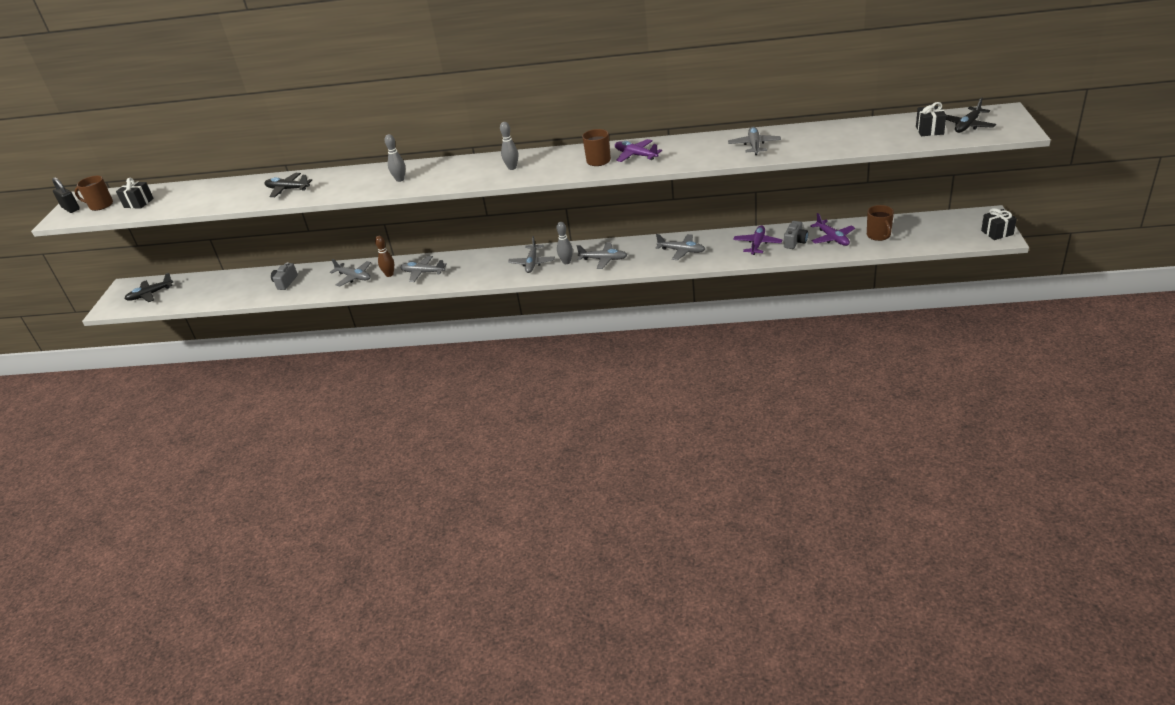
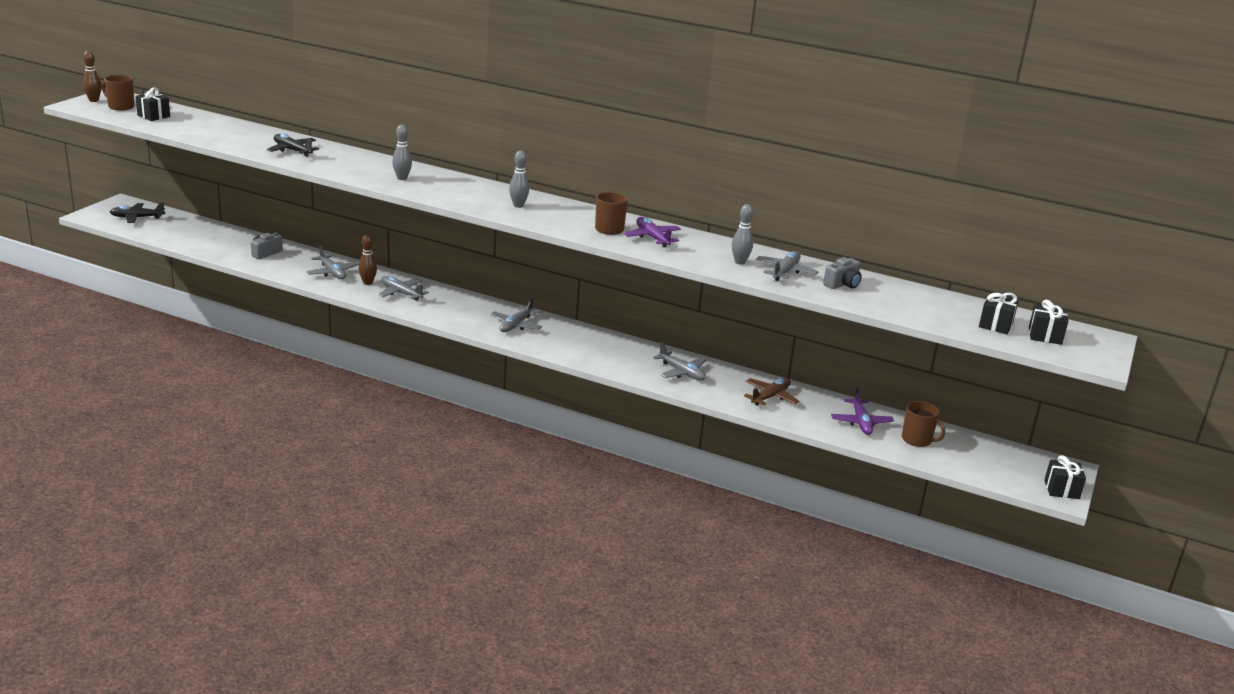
camera: 15 degrees right, 10 degrees down
black padlock [52,177,80,213] -> brown bowling pin [83,51,102,102]
grey bowling pin [557,222,573,264] -> grey bowling pin moved to [732,204,753,265]
grey plane [577,242,627,269] -> none
purple plane [733,225,782,255] -> brown plane [744,378,799,406]
grey camera [784,221,808,249] -> grey camera moved to [823,257,862,289]
brown mug [867,205,894,241] -> brown mug turned 60 degrees counterclockwise [902,401,945,447]
black plane [946,97,996,133] -> black gift [1029,300,1068,345]

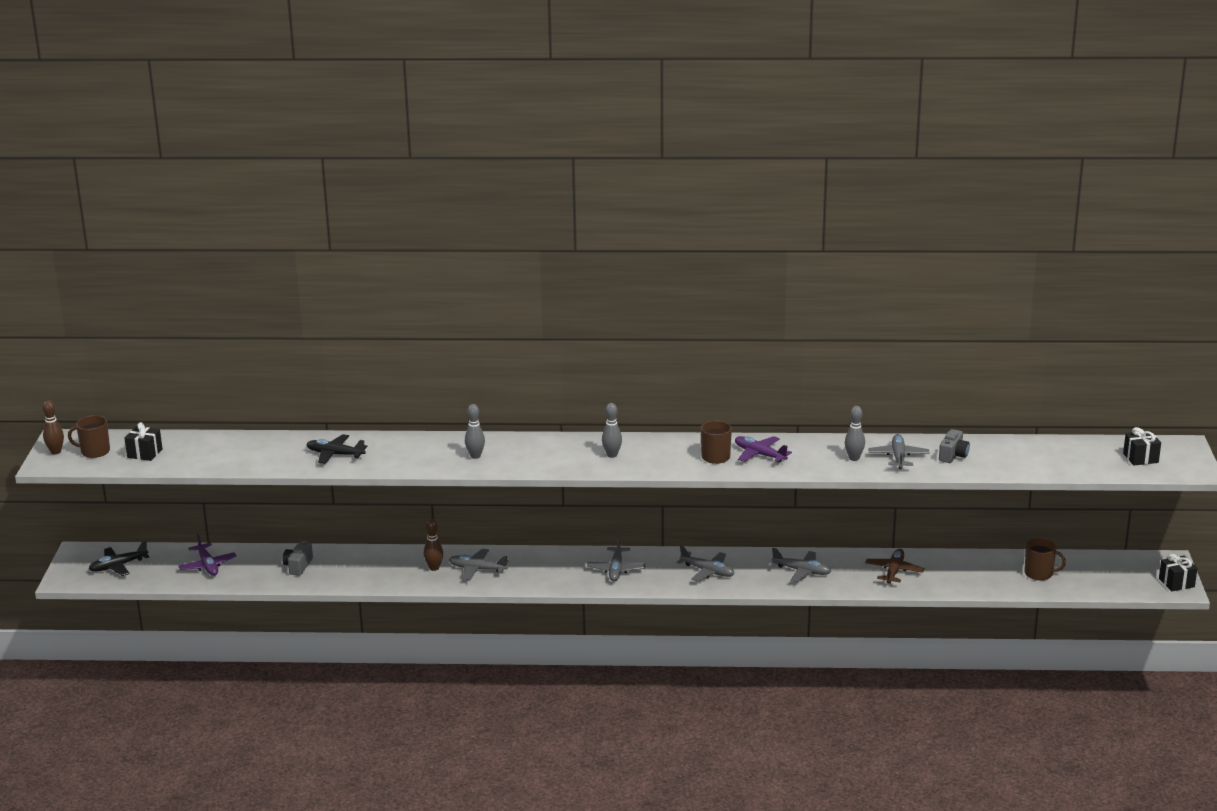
camera: 20 degrees left, 0 degrees up
grey plane [306,245,359,279] -> grey plane moved to [677,546,735,582]
purple plane [831,387,894,435] -> purple plane moved to [178,534,237,576]
black gift [979,293,1019,334] -> none

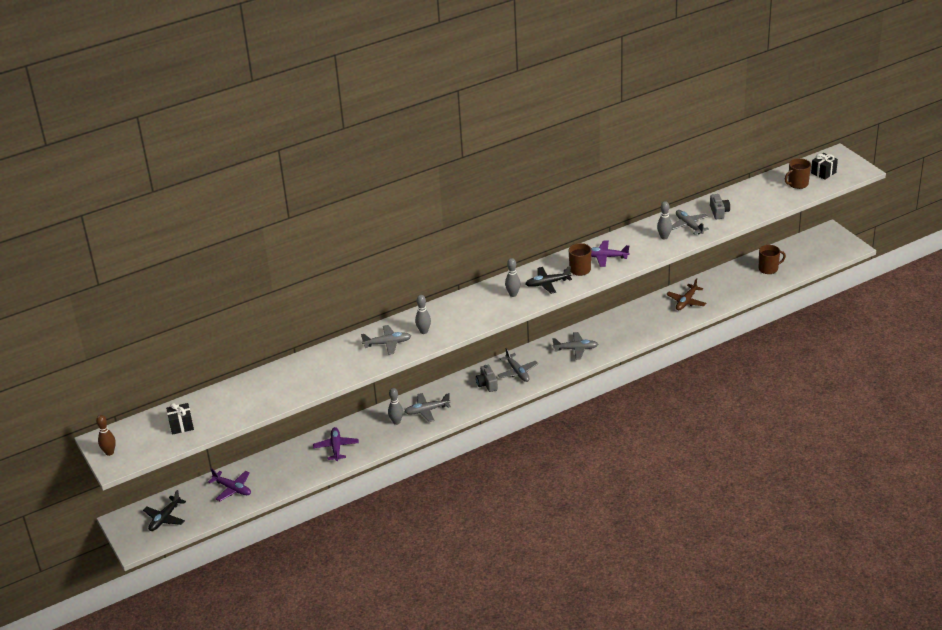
camera: 30 degrees left, 10 degrees up
brown mug [68,415,110,458] -> brown mug moved to [785,158,811,189]
grey camera [283,541,313,576] -> grey camera moved to [476,365,498,392]
black plane [306,434,367,464] -> black plane moved to [525,266,572,294]
brown bowling pin [424,519,443,571] -> grey bowling pin [388,388,403,425]
grey plane [771,548,831,582] -> grey plane moved to [361,325,411,355]
brown plane [865,549,924,584] -> brown plane turned 135 degrees counterclockwise [666,278,706,310]
black gift [1159,554,1198,591] -> none
none -> purple plane [313,427,359,461]

